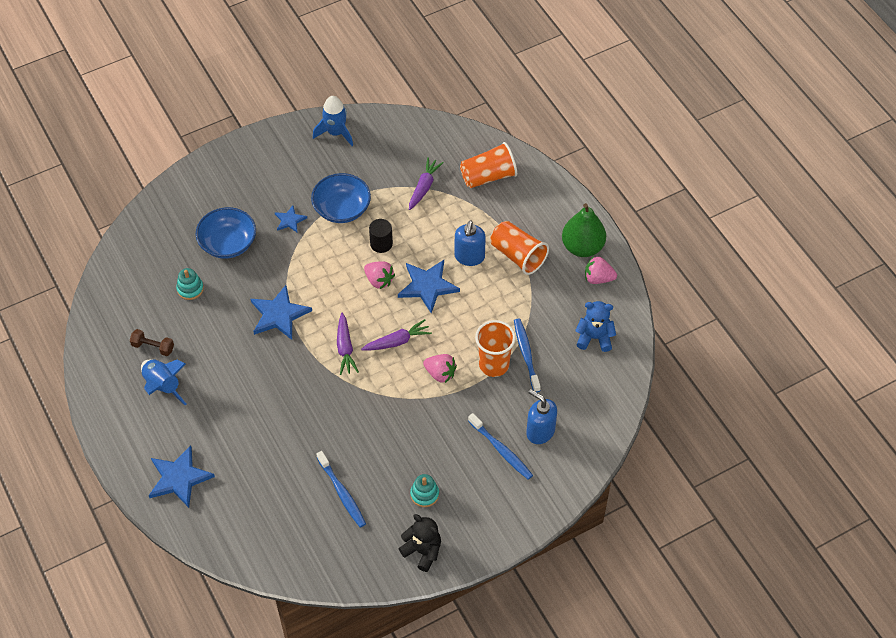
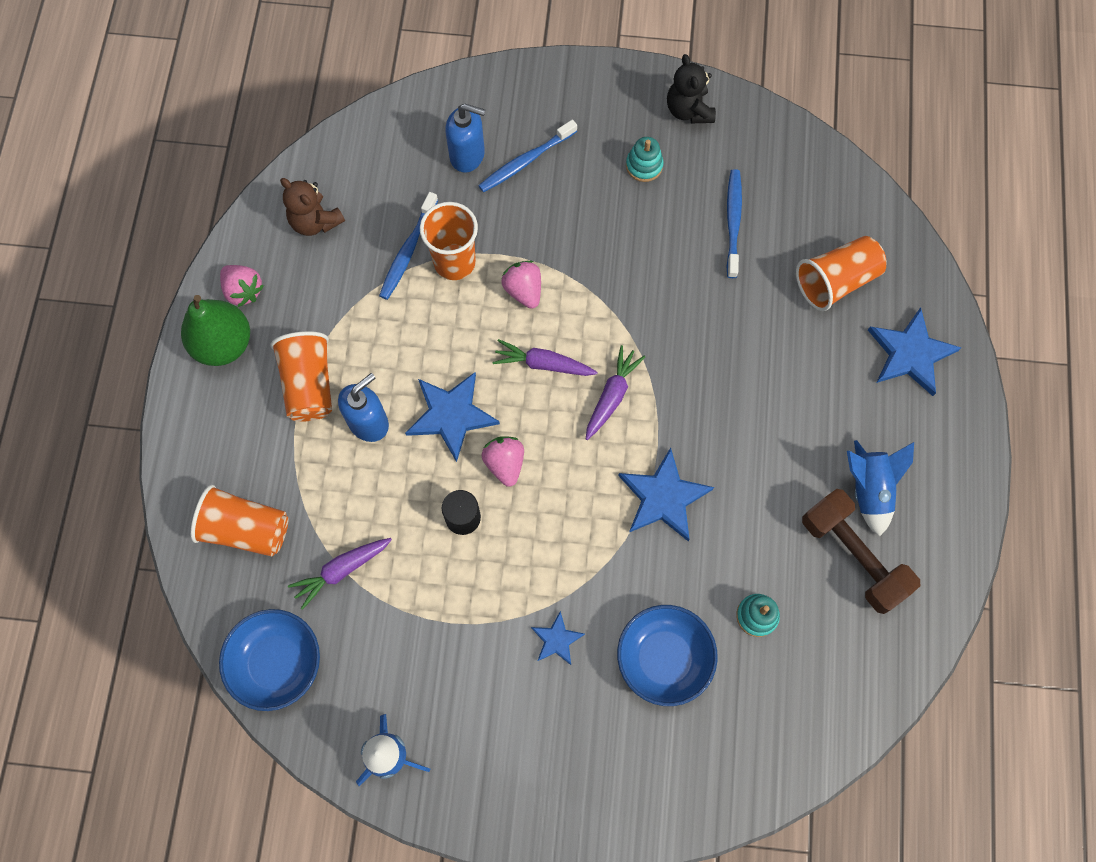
camera: 145 degrees left, 15 degrees up
brown dumbbell [130,329,174,356] -> brown dumbbell [802,489,920,614], size x1.94
blue bowl [311,173,371,223] -> blue bowl moved to [219,609,320,711]
blue toothbrush [468,413,533,480] -> blue toothbrush turned 120 degrees counterclockwise [478,120,577,193]
blue soap dispenser [526,389,557,444] -> blue soap dispenser turned 60 degrees counterclockwise [445,103,485,173]
blue teddy bear [575,301,616,352] -> brown teddy bear [280,178,345,236]
none -> orange cup [796,236,887,311]

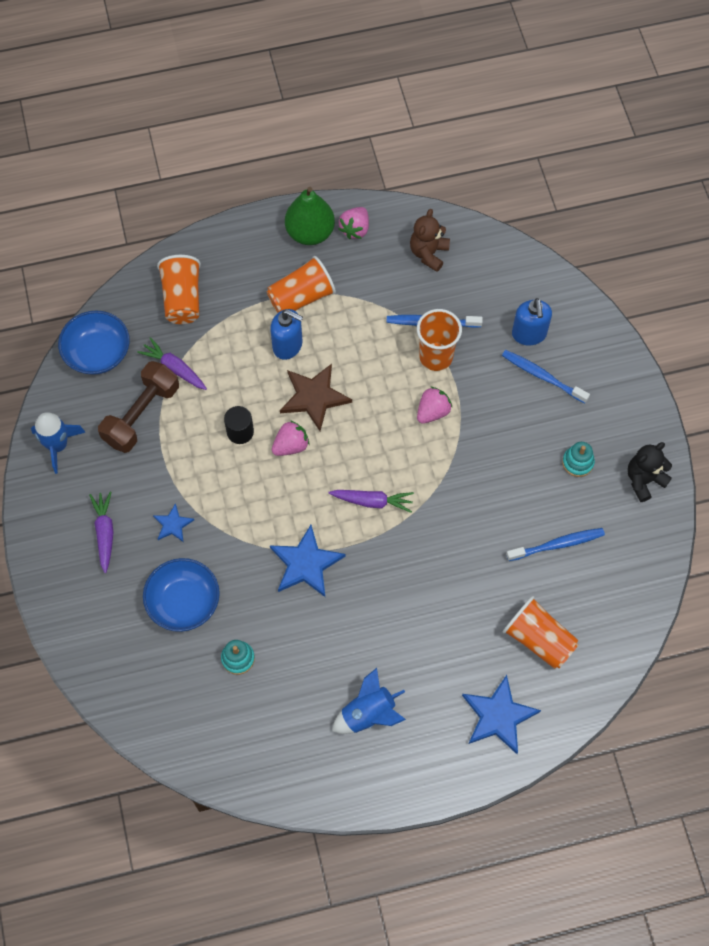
camera: 70 degrees right, 5 degrees down
blue star [405,372,500,462] -> brown star [280,364,352,431]
purple carrot [492,339,598,376] -> purple carrot moved to [89,492,114,573]
brown dumbbell [802,489,920,614] -> brown dumbbell moved to [98,361,179,453]

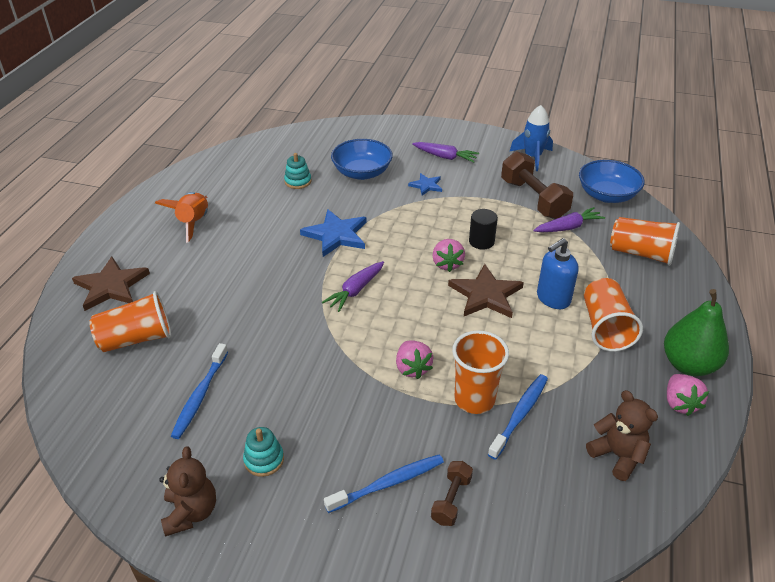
camera: 120 degrees right, 25 degrees down
blue rocket [332,668,406,734] -> orange rocket [155,192,208,243]
pink strawberry [339,207,369,239] -> pink strawberry turned 150 degrees counterclockwise [667,374,709,416]
blue star [462,675,541,754] -> brown star [72,256,150,311]
blue soap dispenser [512,298,552,345] -> brown dumbbell [431,461,473,526]
black teddy bear [627,442,672,502] -> brown teddy bear [159,446,216,536]

